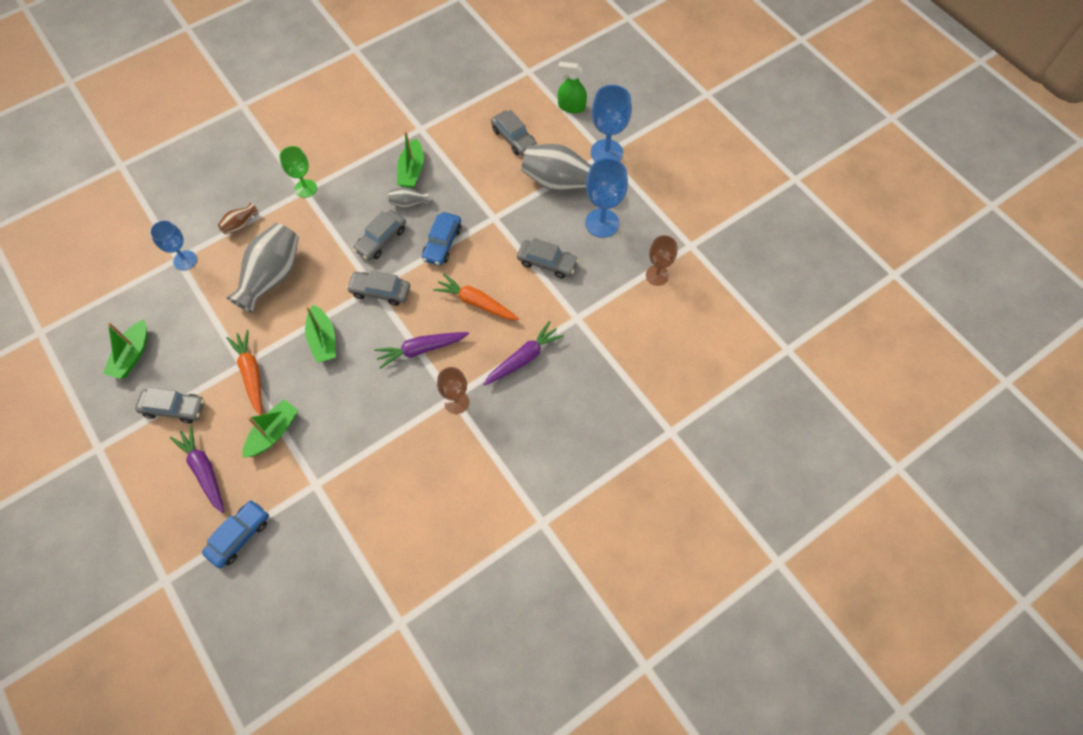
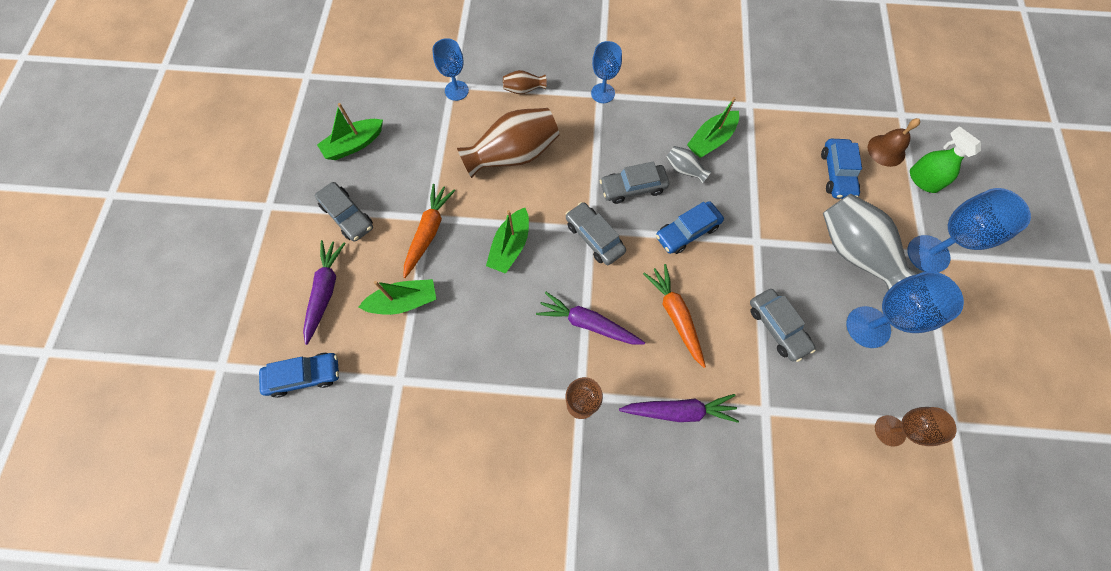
camera: 40 degrees right, 5 degrees up
grey vase [226,223,299,313] -> brown vase [457,108,560,178]
green goblet [279,146,317,198] -> blue goblet [591,41,622,103]
grey car [491,110,537,156] -> blue car [821,139,862,199]
none -> brown bell [867,118,920,167]

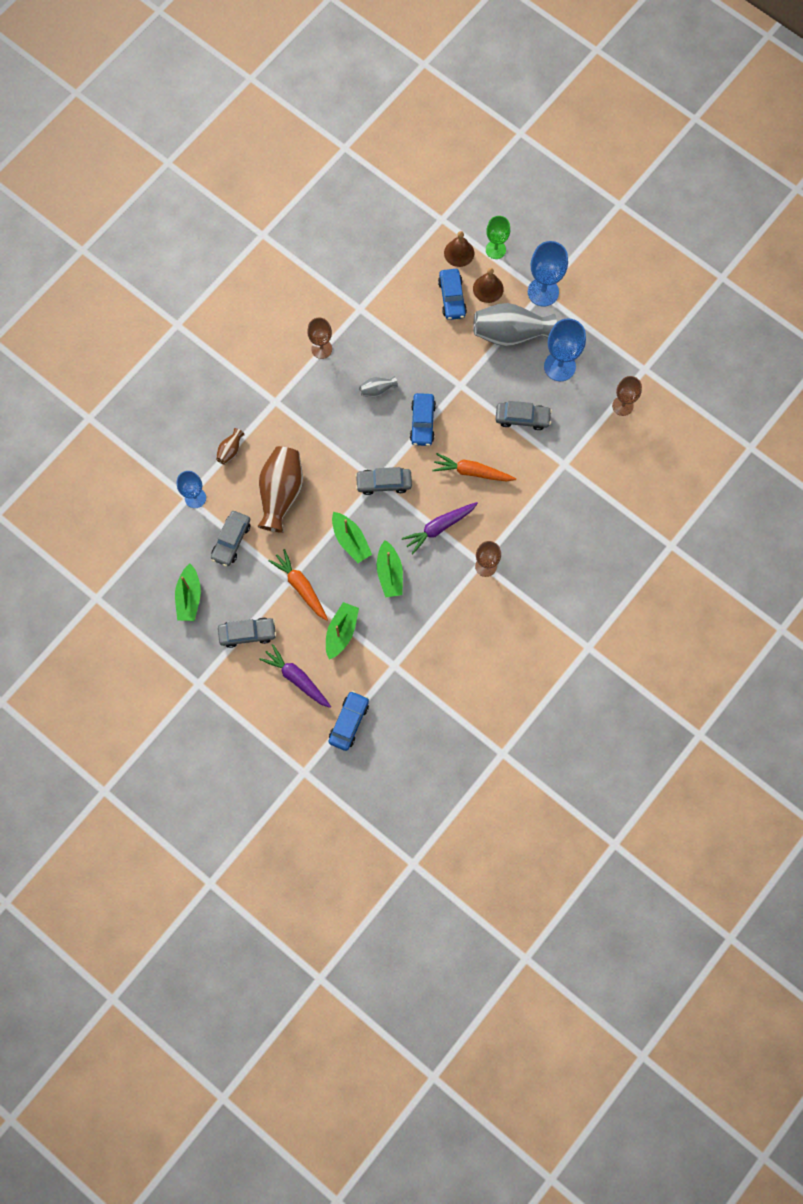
camera: 55 degrees left, 5 degrees up
blue goblet [591,41,622,103] -> none
grey car [600,162,669,204] -> grey car moved to [211,511,250,566]
purple carrot [619,394,739,423] -> none
green boat [687,97,739,158] -> green boat moved to [377,540,403,598]
blue car [821,139,862,199] -> blue car turned 45 degrees clockwise [438,269,467,320]
green spray bottle [910,126,981,193] -> green goblet [486,216,510,259]
none -> brown goblet [307,317,332,359]
none -> brown bell [473,268,504,303]

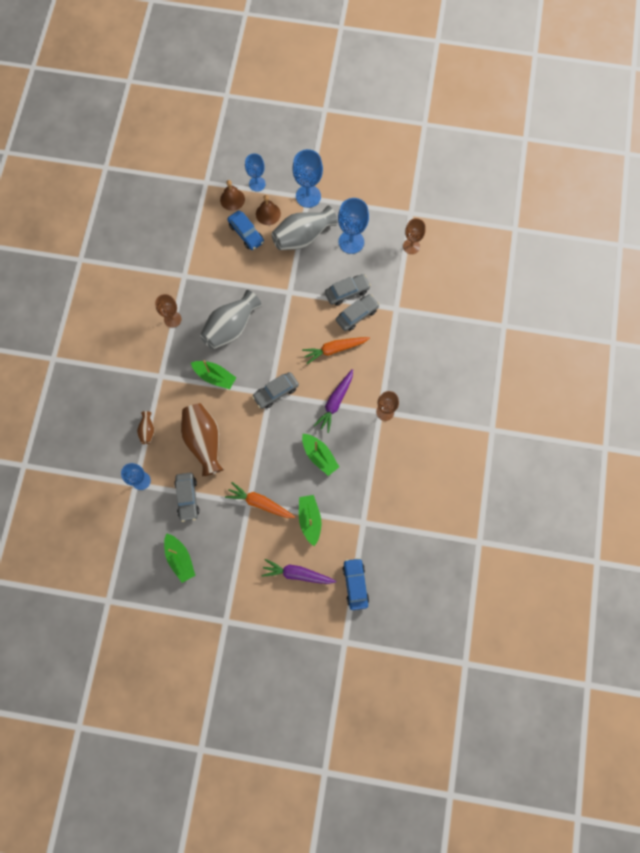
camera: 30 degrees left, 0 degrees up
grey car [218,617,277,648] -> grey car moved to [336,294,380,331]
green boat [332,512,372,563] -> green boat moved to [191,360,236,389]
grey vase [359,376,398,397] -> grey vase [200,290,262,349], size x2.16
blue car [410,393,436,446] -> none
green goblet [486,216,510,259] -> blue goblet [245,153,266,192]

